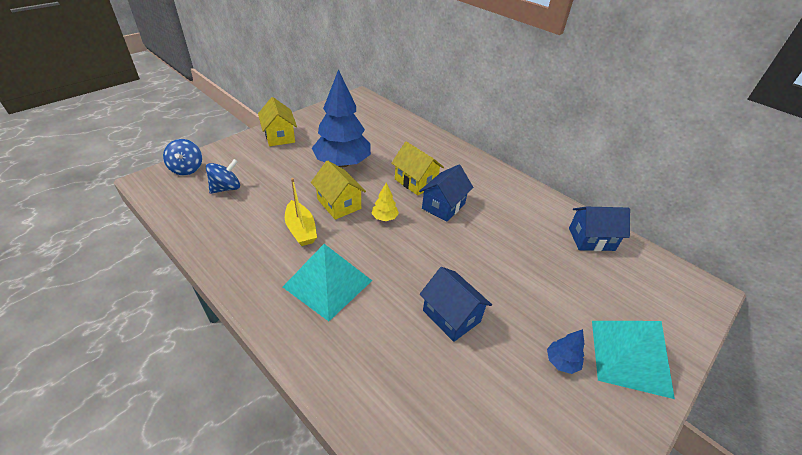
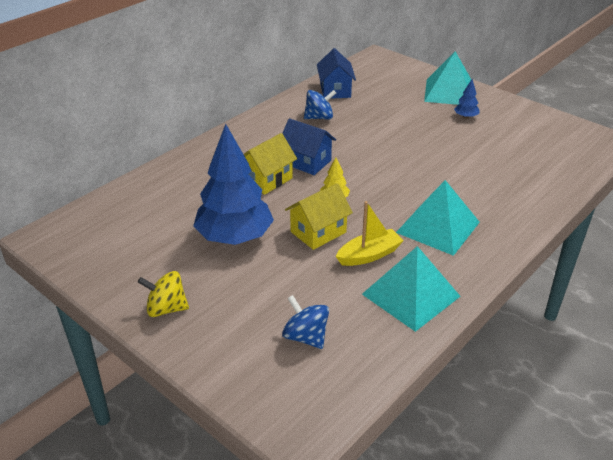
camera: 90 degrees left, 5 degrees down
blue spinning top [163,139,202,175] -> blue spinning top moved to [304,90,336,120]
yellow house [258,97,297,146] -> yellow spinning top [138,271,189,317]
blue house [420,267,492,342] -> none
none -> turquoise pyramid [362,246,461,332]

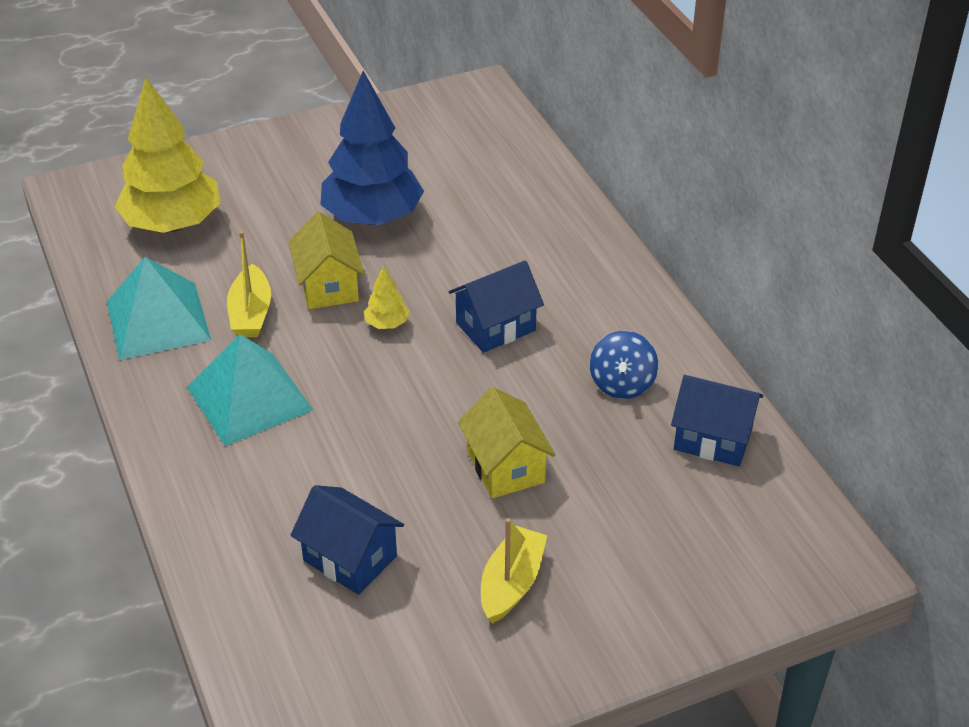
camera: 115 degrees right, 5 degrees up
yellow spinning top [138,271,189,317] -> none
yellow house [244,133,297,195] -> yellow house moved to [458,387,555,498]
blue spinning top [282,295,329,349] -> yellow tree [114,77,220,233]
turquoise pyramid [424,51,471,105] -> none
blue tree [454,79,480,119] -> yellow boat [481,518,547,624]
none -> blue house [290,485,404,595]

